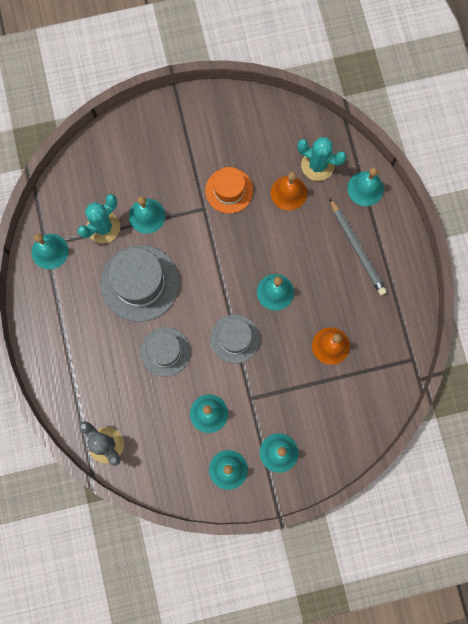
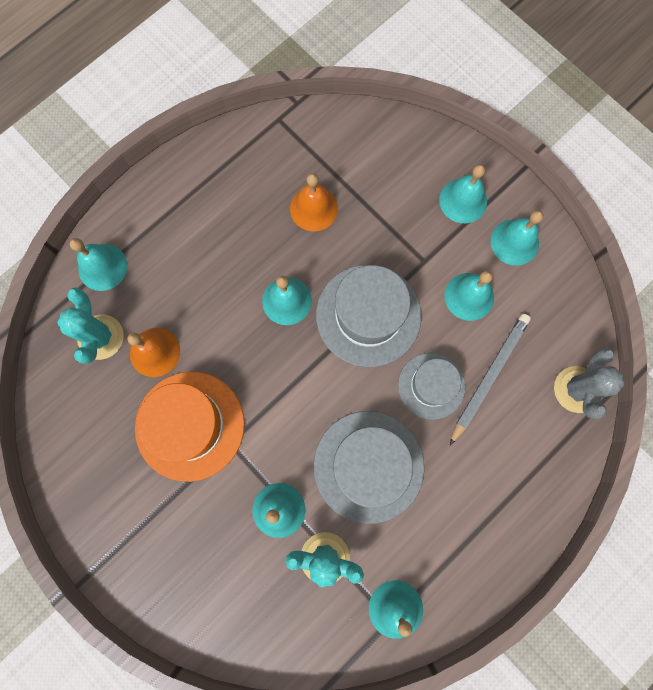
camera: 120 degrees left, 0 degrees up
orange hat [205,167,253,214] -> orange hat [135,372,245,482], size x1.60
grey hat [210,314,260,364] -> grey hat [316,265,422,367], size x1.60
grey pencil [330,198,387,296] -> grey pencil moved to [450,314,531,445]

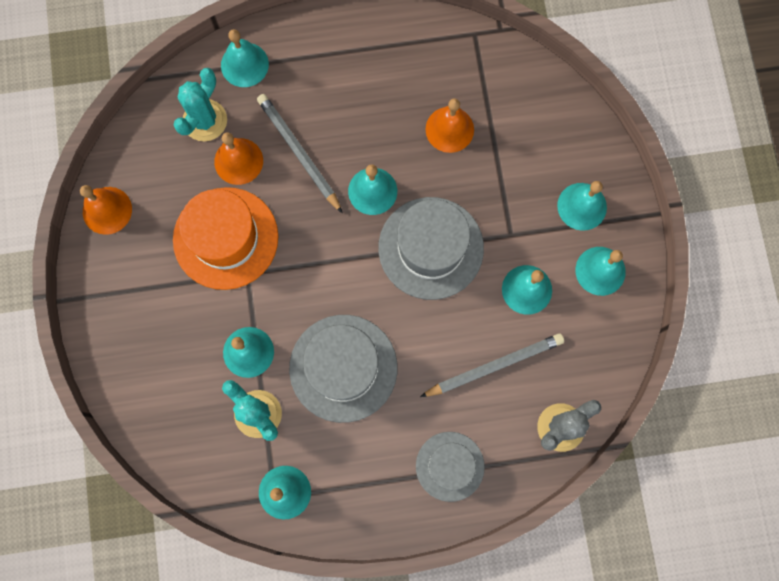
camera: 35 degrees right, 0 degrees up
grey hat [398,353,465,420] -> grey hat moved to [416,432,485,502]
none -> orange bell [80,185,132,235]
none -> grey pencil [257,94,343,213]

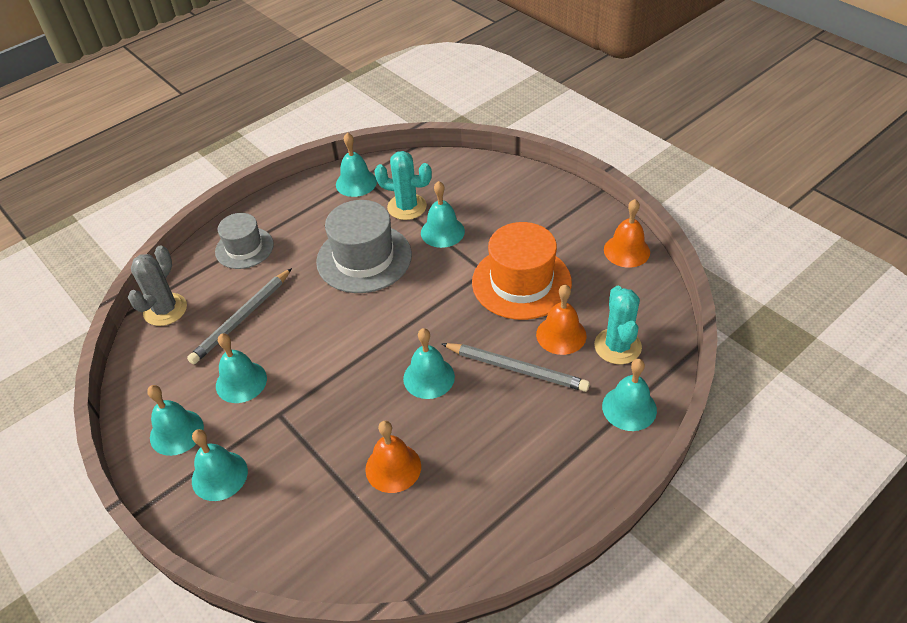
camera: 150 degrees right, 30 degrees down
grey hat [378,197,484,300] -> none

